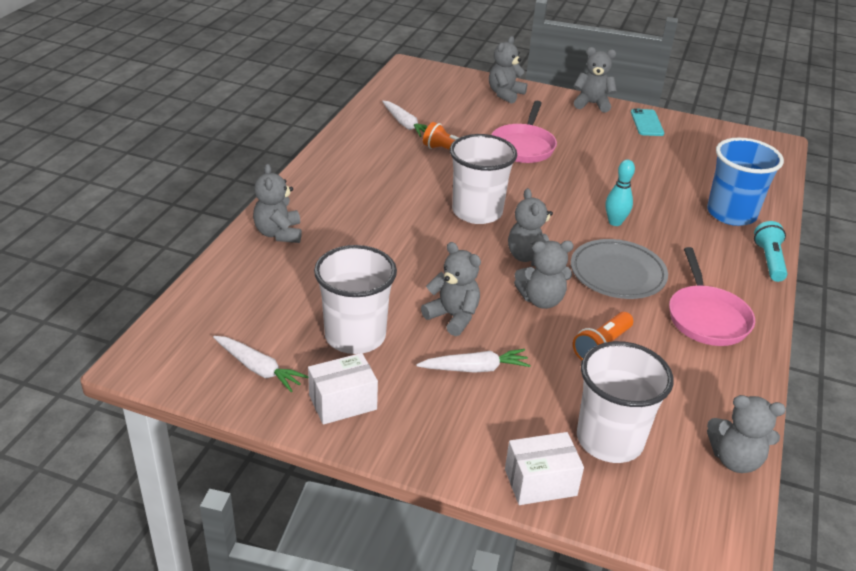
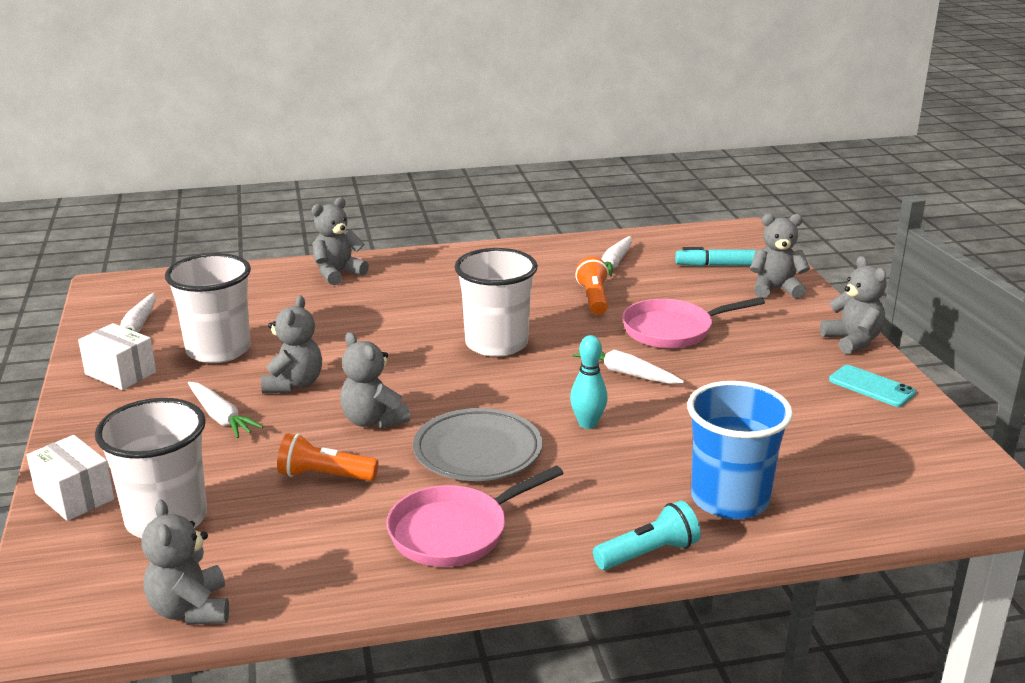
camera: 60 degrees right, 10 degrees down
grey teddy bear [508,188,553,266] -> none
turquoise phone [631,108,664,136] -> turquoise phone turned 75 degrees clockwise [829,365,916,407]
none -> white carrot [572,350,684,384]
none -> turquoise marker [675,247,756,267]

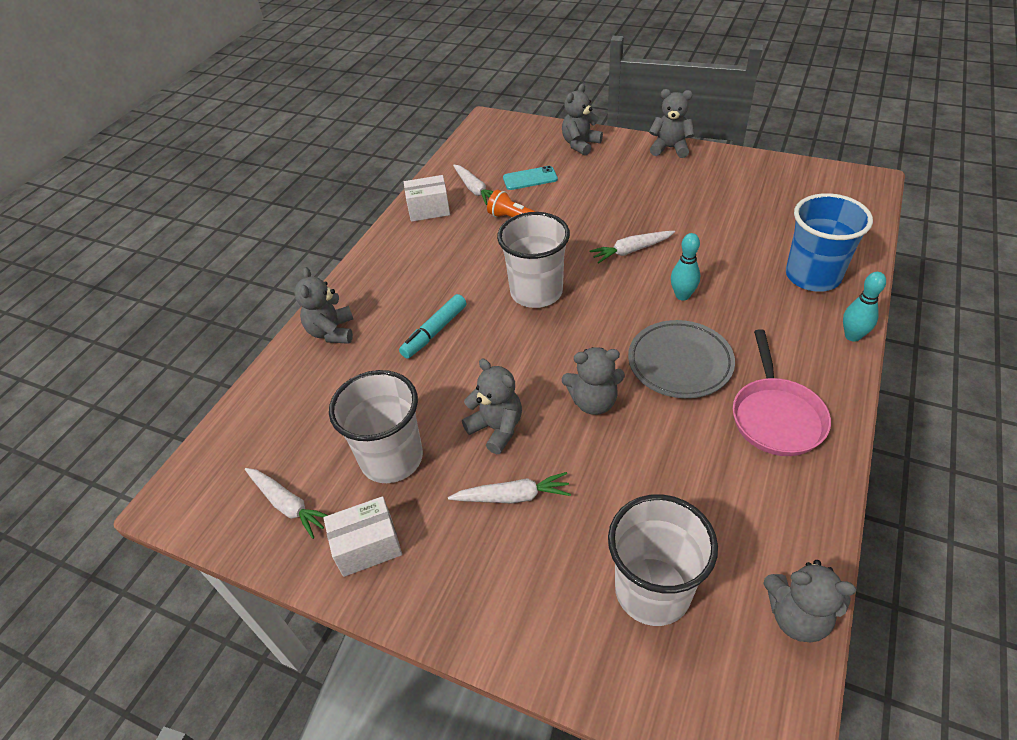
camera: 50 degrees left, 20 degrees up
white box [26,435,114,521] -> white box moved to [404,175,450,222]
orange flashlight [277,433,379,481] -> none
turquoise flashlight [593,501,701,570] -> turquoise bowling pin [843,272,886,342]
pink pan [622,297,765,348] -> none
turquoise marker [675,247,756,267] -> turquoise marker moved to [399,294,466,359]
turquoise phone [829,365,916,407] -> turquoise phone moved to [503,166,558,190]

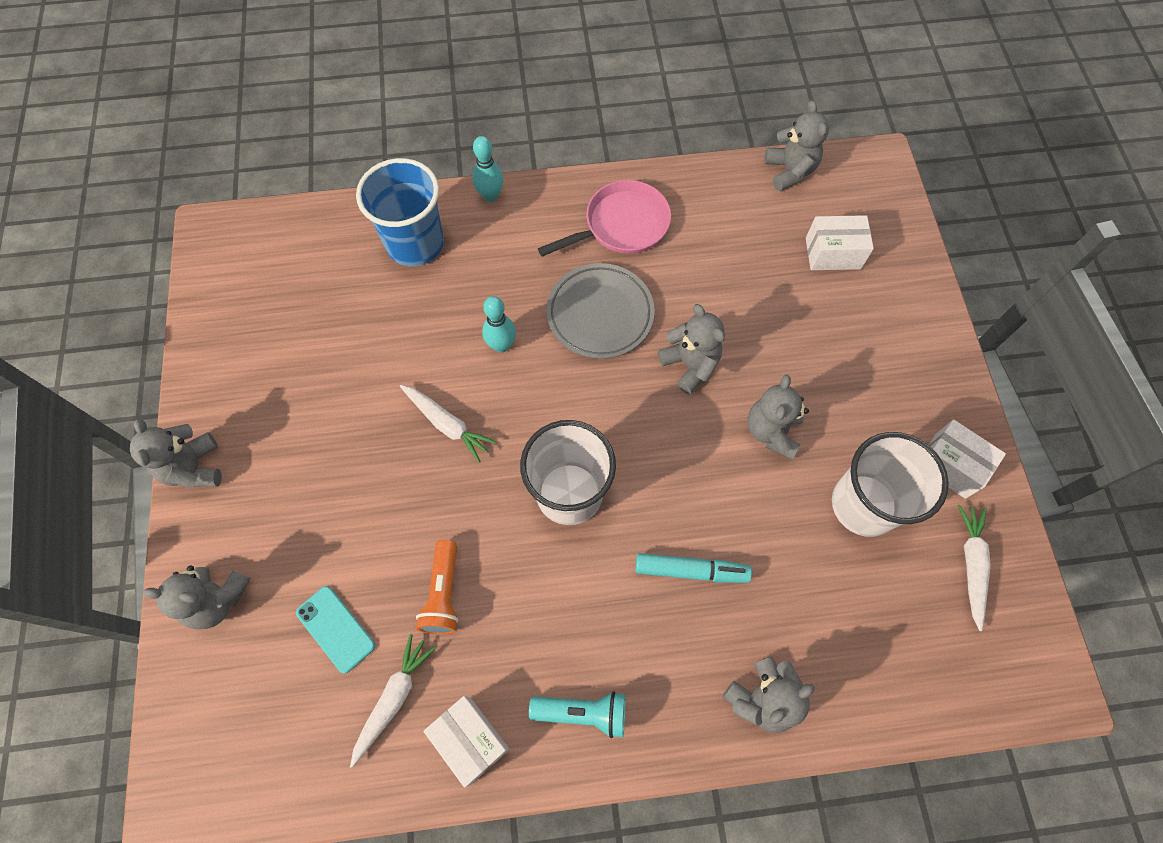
camera: 125 degrees left, 20 degrees up
white carrot [448,472,571,503] -> none
white cup [608,494,718,626] -> white box [806,215,874,270]
none -> turquoise flashlight [529,691,626,738]

